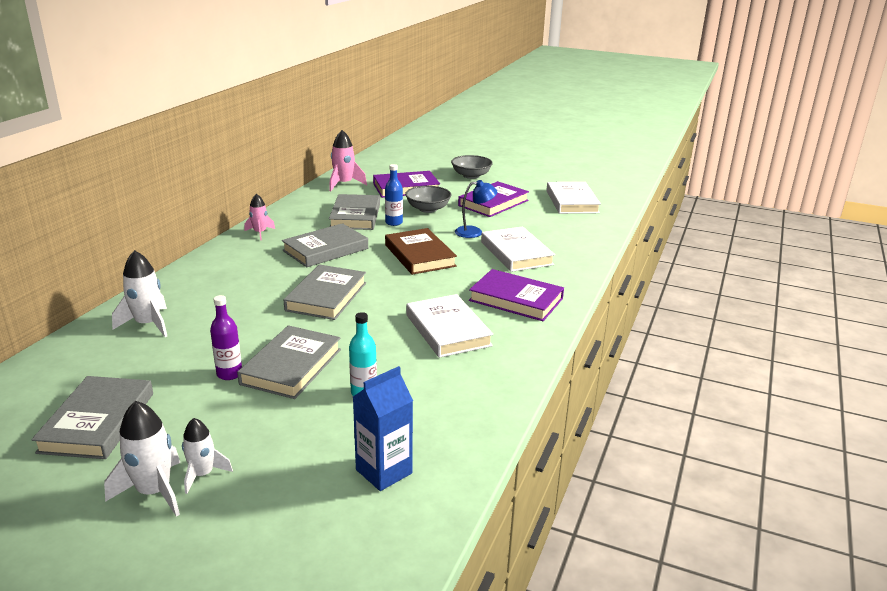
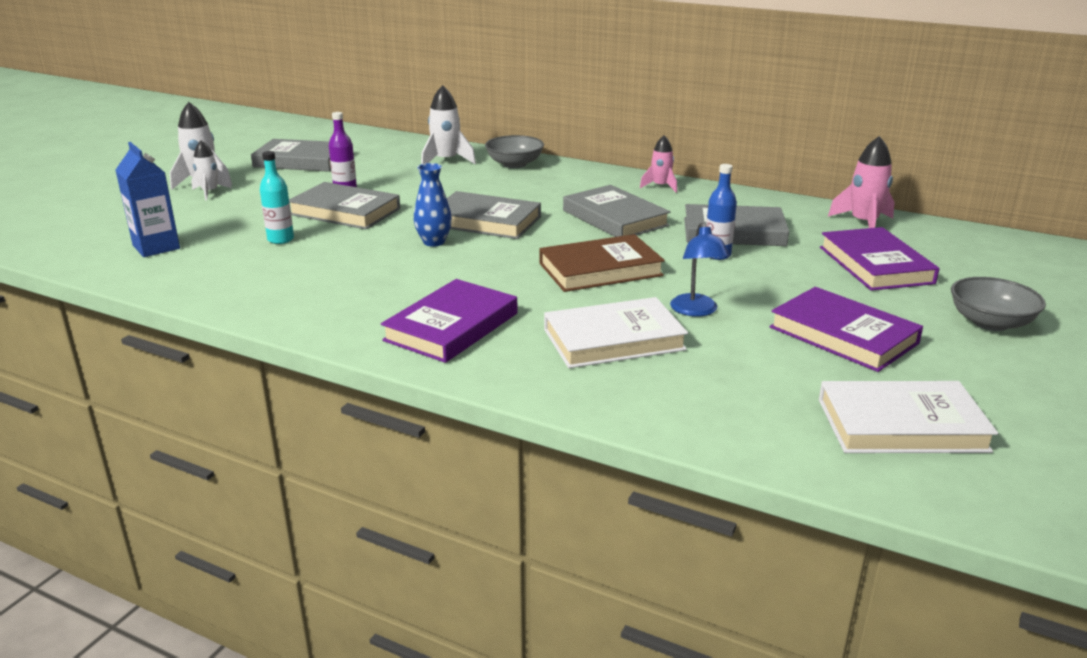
camera: 95 degrees right, 0 degrees up
grey bowl [405,186,452,213] -> grey bowl moved to [485,135,544,168]
white book [406,294,493,358] -> none
none -> blue vase [414,163,452,247]

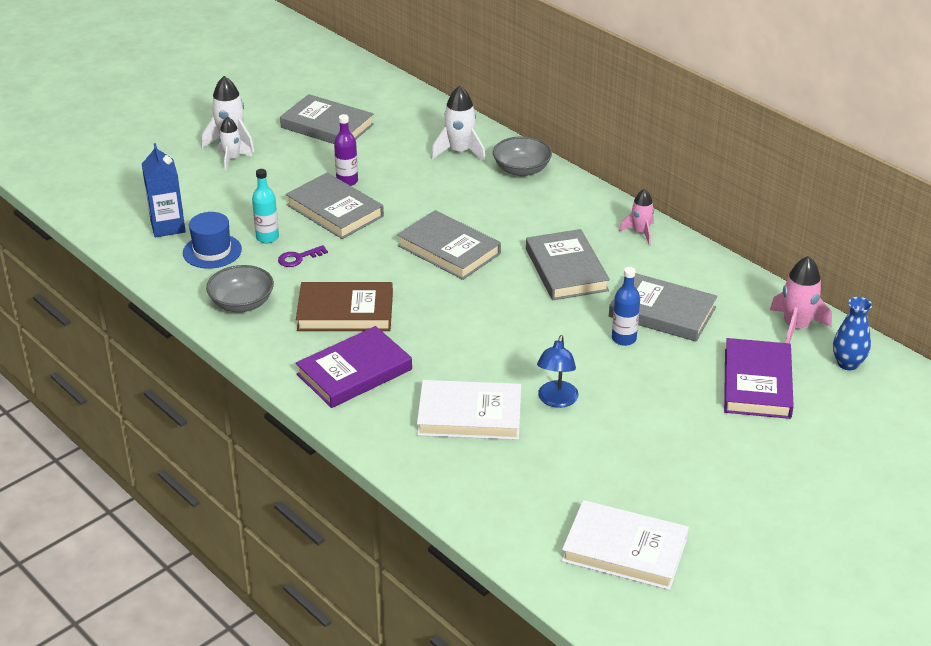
camera: 20 degrees right, 10 degrees up
blue vase [414,163,452,247] -> blue vase moved to [833,297,872,370]
brown book [539,234,665,292] -> brown book moved to [296,282,393,331]
purple book [769,287,923,372] -> none
grey bowl [951,277,1046,331] -> grey bowl moved to [206,265,274,312]
none -> blue hat [183,212,242,269]
none -> purple key [278,245,328,267]

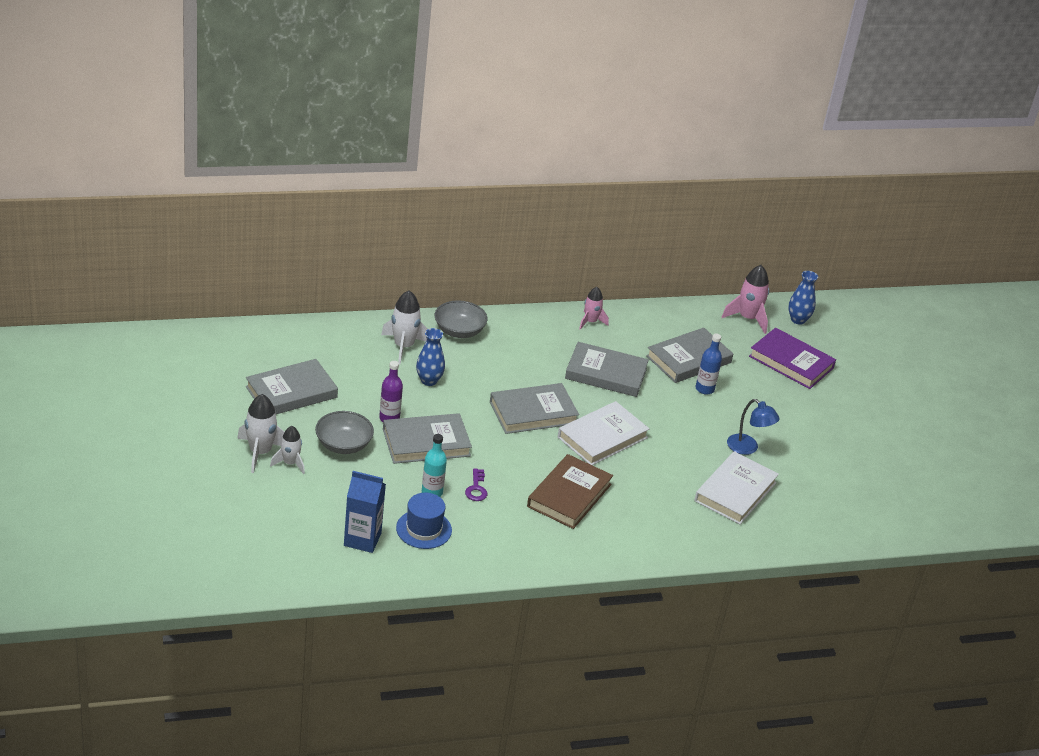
camera: 65 degrees left, 0 degrees up
grey bowl [206,265,274,312] -> grey bowl moved to [315,411,374,454]
purple book [296,326,412,408] -> none
white book [562,500,689,590] -> white book moved to [558,401,650,465]
none -> blue vase [416,328,445,386]

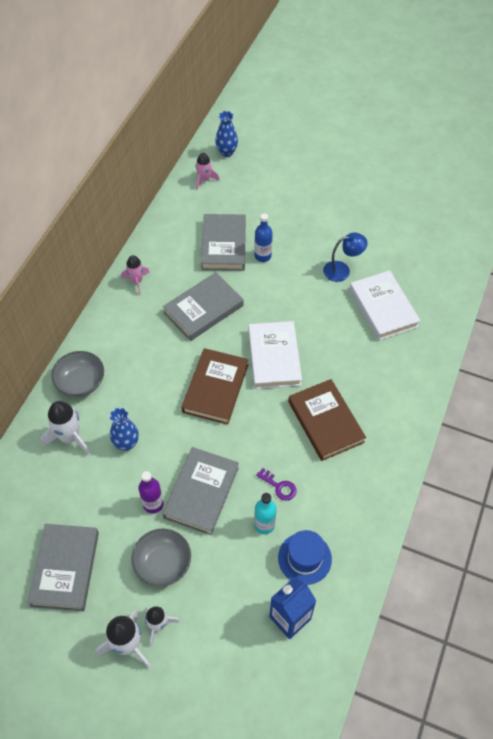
camera: 50 degrees left, 20 degrees up
grey book [490,383,579,434] -> brown book [182,348,248,425]
pink rocket [722,265,769,334] -> pink rocket [196,153,220,190], size x0.65
purple book [749,328,836,389] -> none

